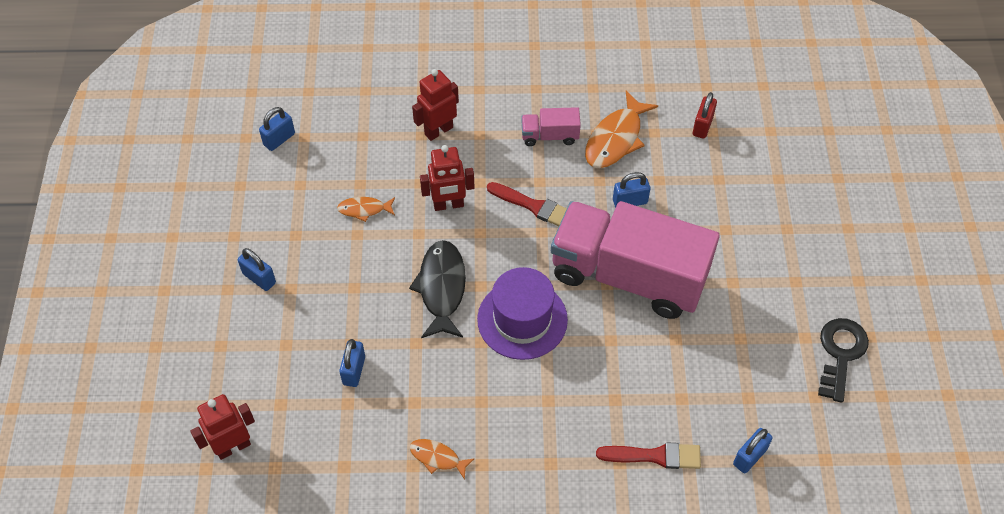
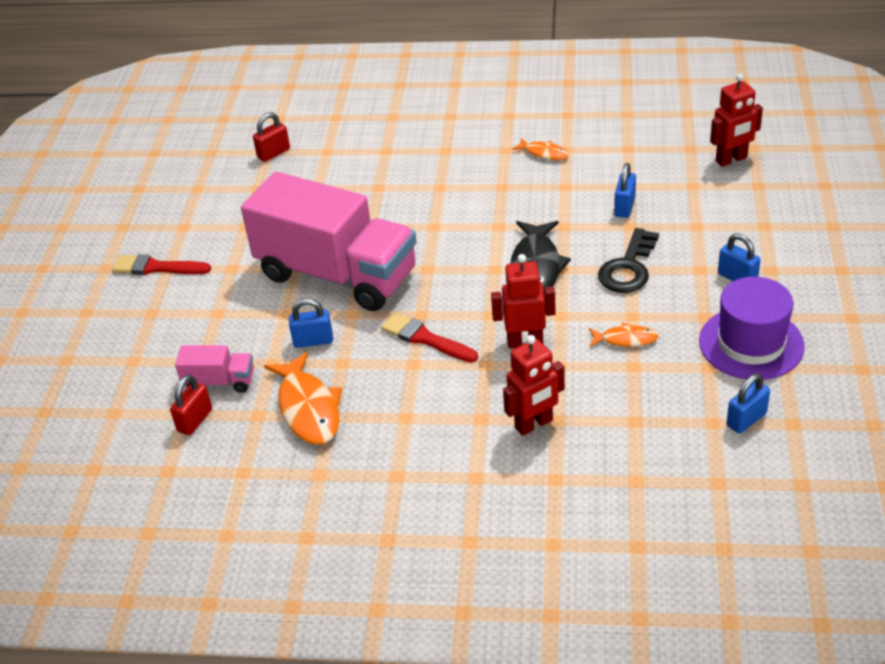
camera: 170 degrees left, 15 degrees down
purple hat [477,267,568,360] -> purple hat moved to [699,277,805,380]
pink truck [521,107,581,146] -> pink truck moved to [175,345,254,393]
orange fish [585,91,658,168] -> orange fish turned 120 degrees clockwise [264,351,342,445]
red brush [596,443,701,469] -> red brush moved to [112,254,211,275]
blue padlock [733,428,773,473] -> red padlock [253,112,290,162]
black key [818,318,869,403] -> black key moved to [598,228,659,293]

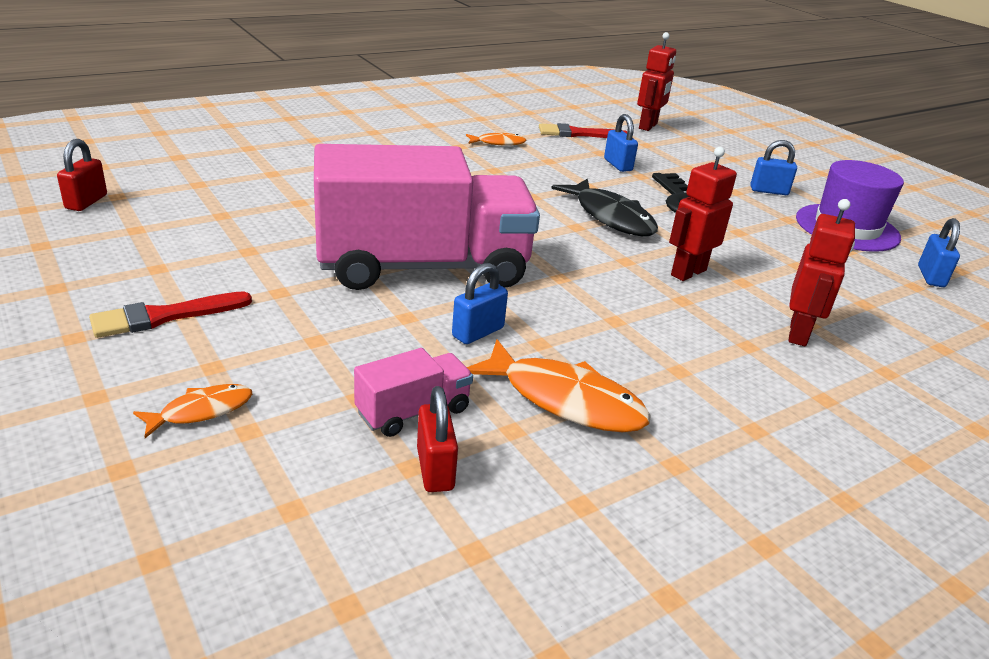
camera: 45 degrees left, 10 degrees down
red padlock [253,112,290,162] -> red padlock moved to [57,139,107,211]
red brush [381,313,478,363] -> red brush moved to [539,123,627,138]
orange fish [589,322,658,347] -> orange fish moved to [133,384,252,438]

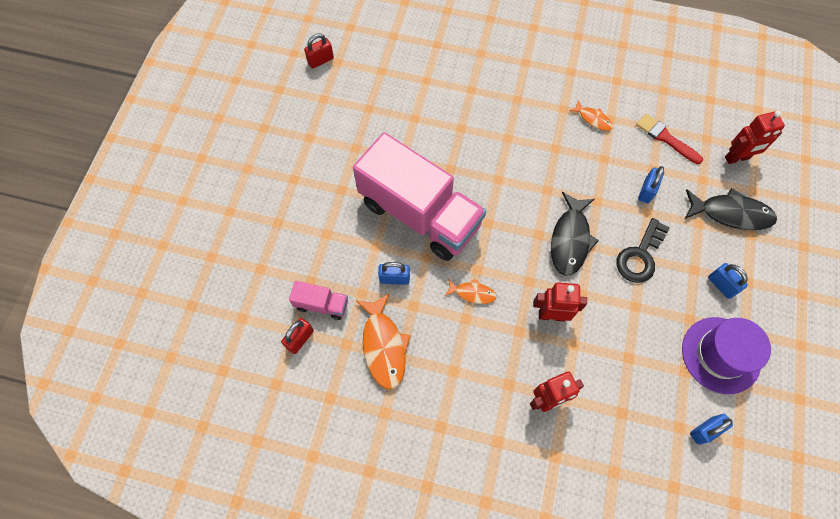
camera: 50 degrees right, 35 degrees up
red brush [89,291,252,338] -> none
orange fish [133,384,252,438] -> orange fish moved to [445,278,497,304]
none -> black fish [685,188,777,230]

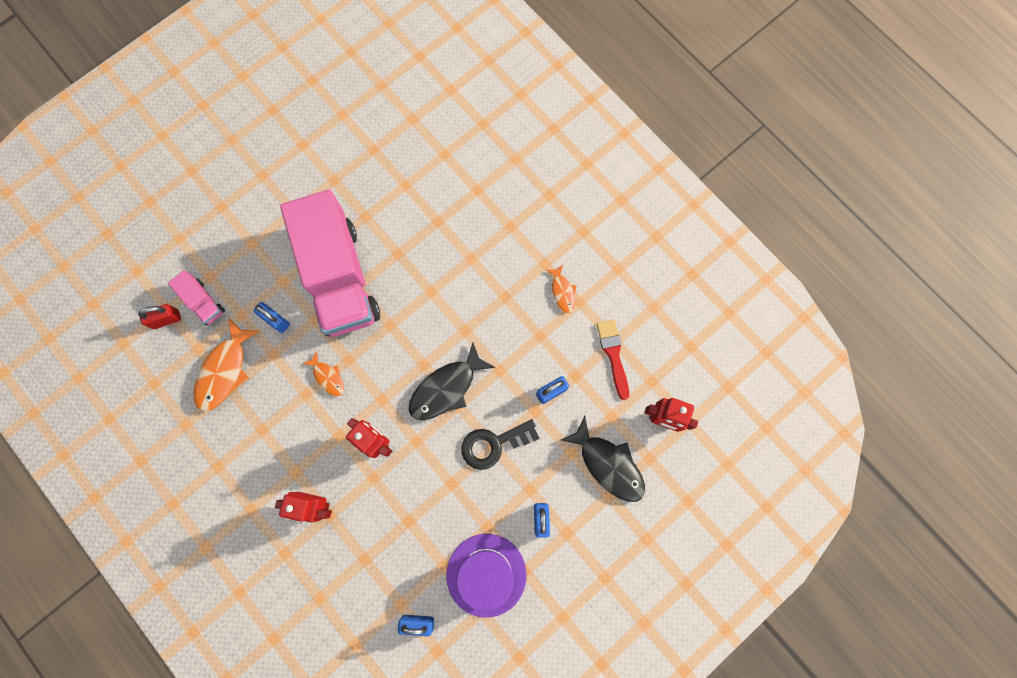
camera: 35 degrees right, 10 degrees up
red padlock [304,33,334,69] -> none

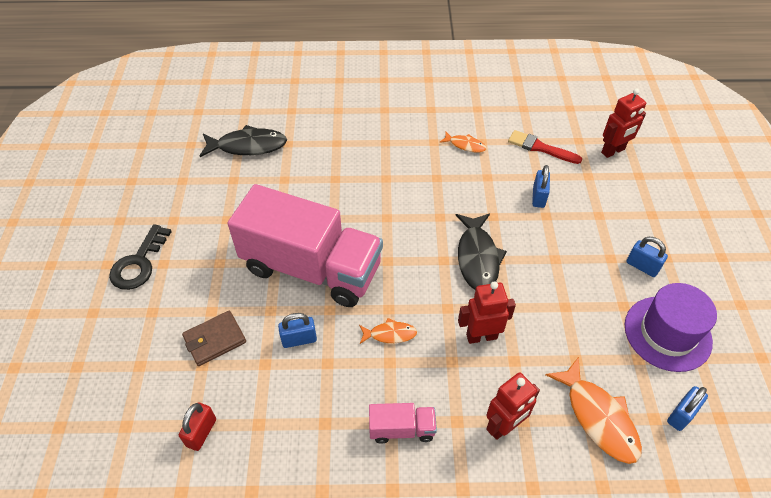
camera: 50 degrees left, 25 degrees down
pink truck [168,270,225,325] -> pink truck moved to [369,403,437,444]
orange fish [194,318,259,411] -> orange fish moved to [545,357,642,464]
black key [461,419,540,470] -> black key moved to [109,224,172,290]
black fish [561,416,645,502] -> black fish moved to [200,125,287,157]
none -> brown wallet [182,311,246,366]

